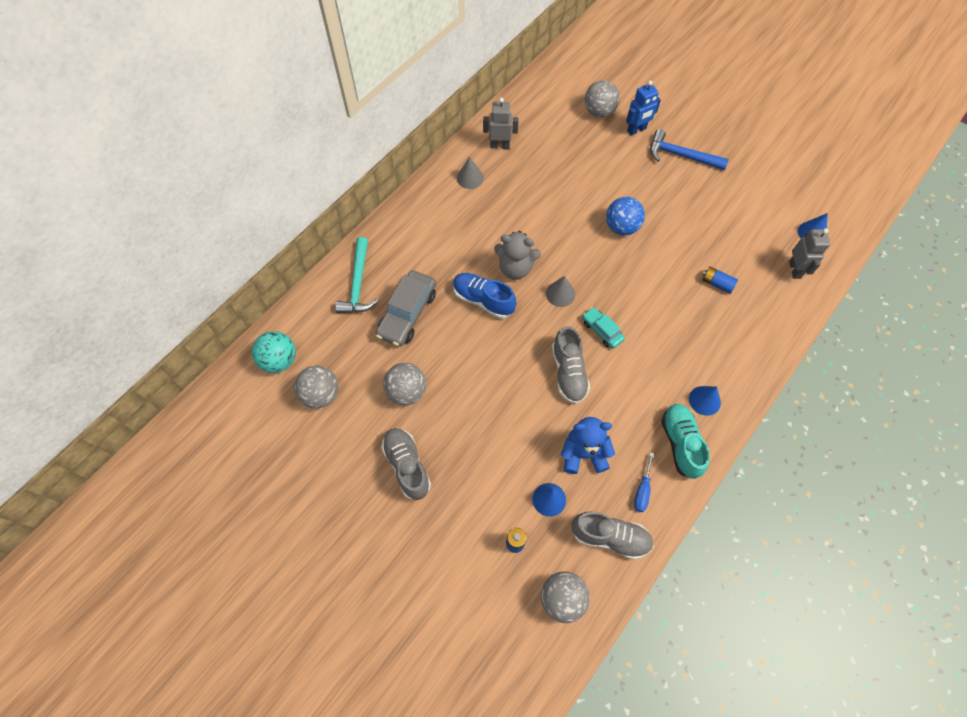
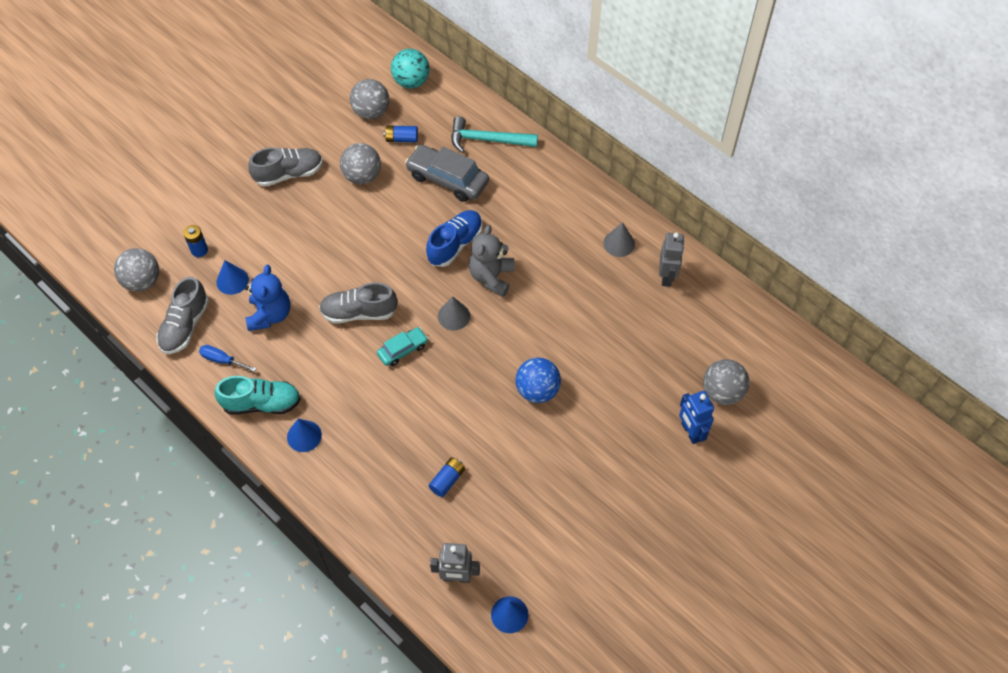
camera: 95 degrees right, 5 degrees down
blue hammer [650,129,729,170] -> none
none -> blue battery [383,126,418,142]

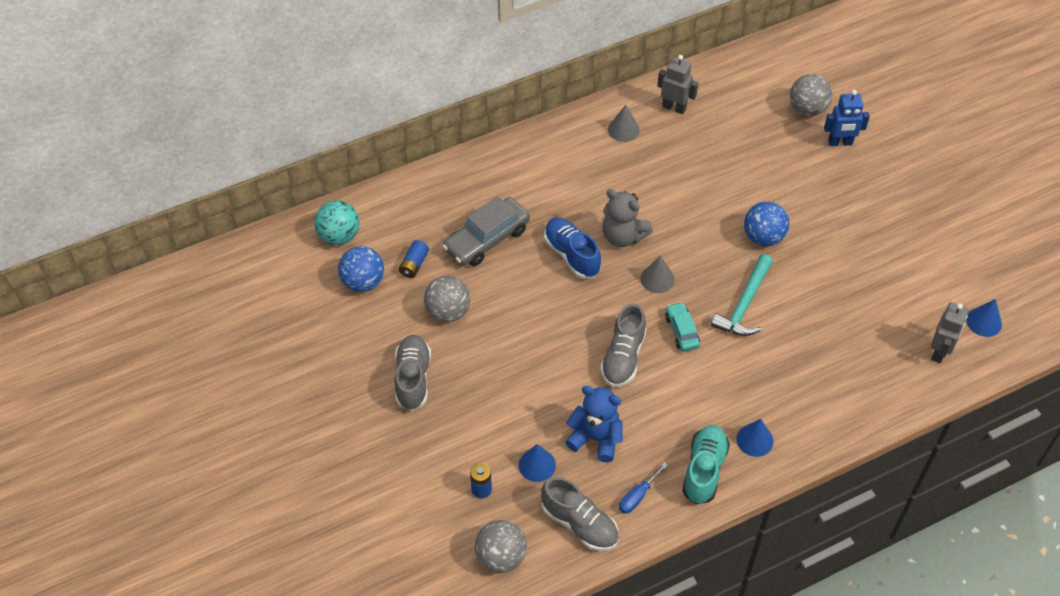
camera: 70 degrees left, 5 degrees down
grey ball [350,79,389,119] -> blue ball [338,246,384,292]
blue battery [428,457,465,497] -> none
turquoise hammer [451,116,538,153] -> turquoise hammer moved to [711,254,773,336]

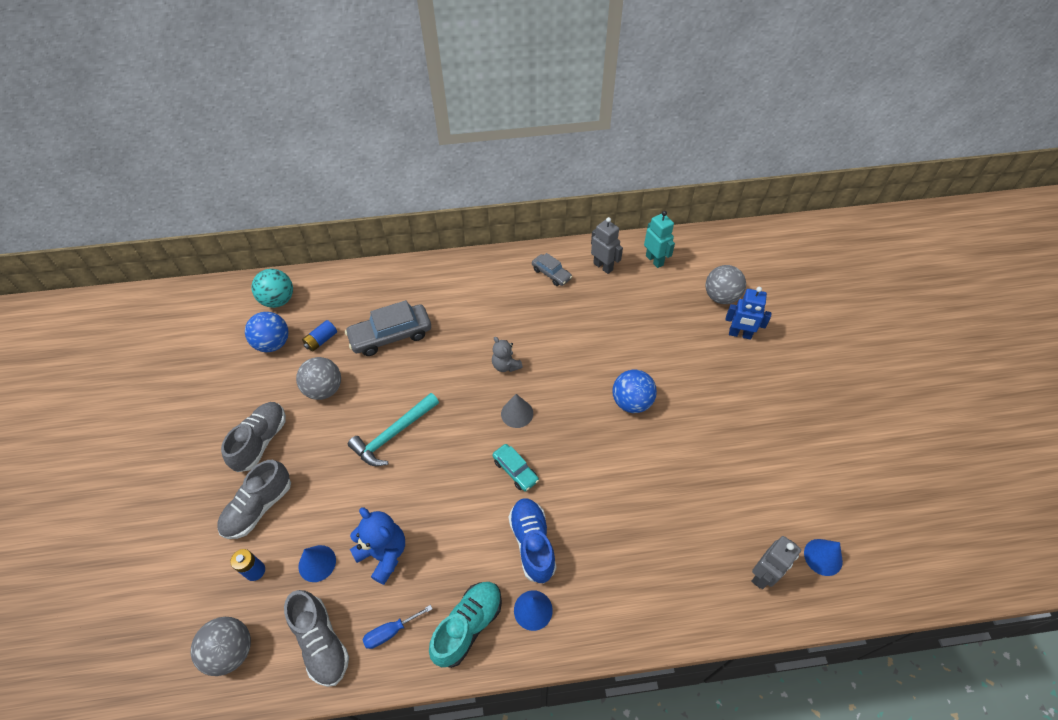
camera: 20 degrees right, 0 degrees up
blue shoe [544,218,601,279] -> blue shoe moved to [508,498,556,583]
grey shoe [600,303,647,387] -> grey shoe moved to [217,460,291,539]
grey teddy bear [602,189,653,247] -> grey teddy bear [492,337,523,372], size x0.64
grey cone [608,105,640,142] -> grey car [532,253,572,286]
turquoise car [665,302,700,351] -> turquoise car turned 135 degrees clockwise [492,444,539,491]
turquoise hammer [711,254,773,336] -> turquoise hammer moved to [348,393,439,466]
none -> turquoise robot [644,211,675,268]

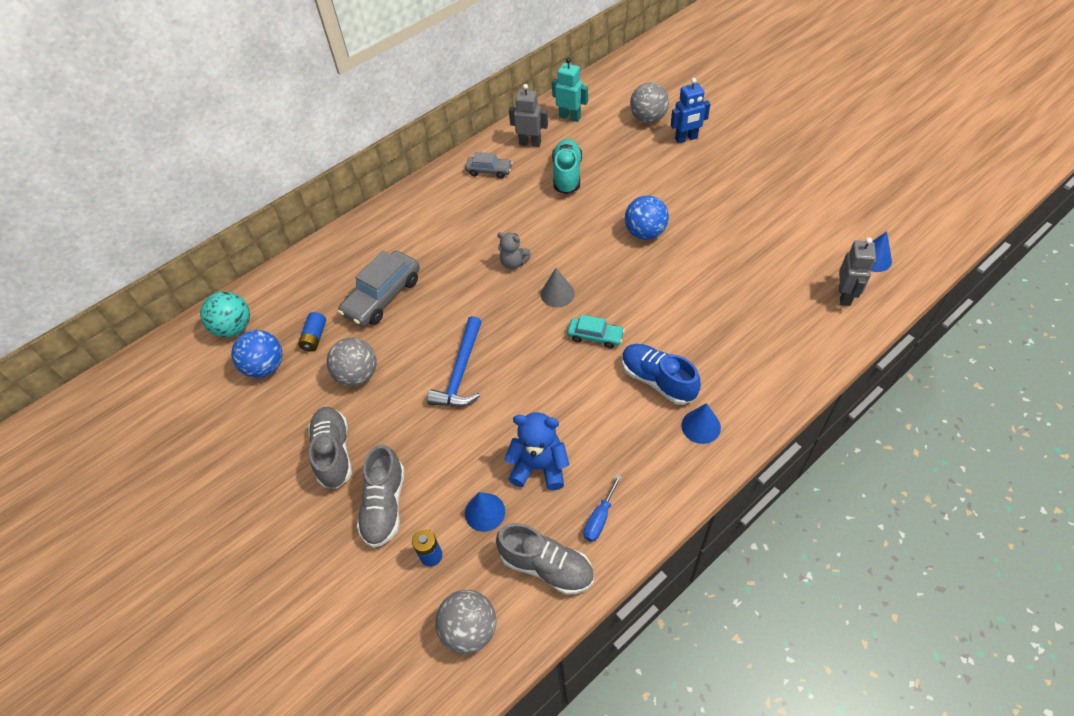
camera: 30 degrees left, 0 degrees up
turquoise hammer [348,393,439,466] -> blue hammer [427,316,482,407]
turquoise shoe [429,582,502,668] -> turquoise shoe moved to [552,139,582,194]

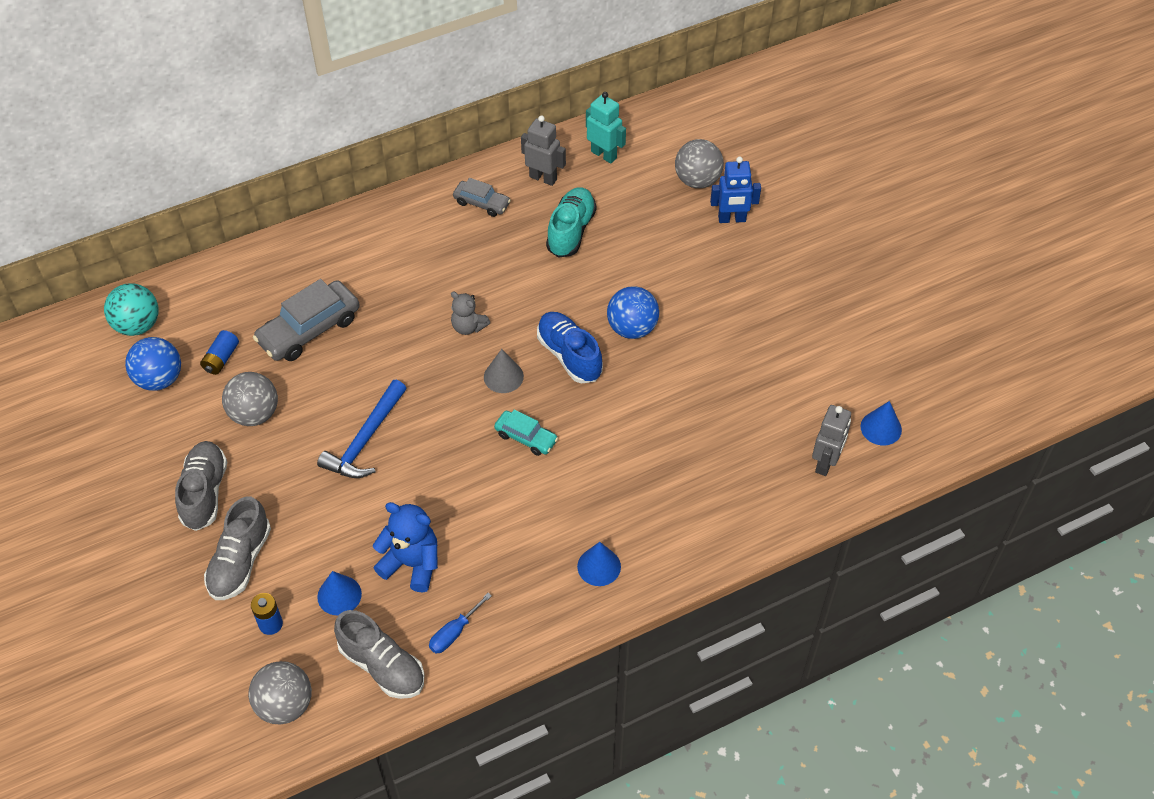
camera: 10 degrees right, 0 degrees up
blue shoe [622,344,701,405] -> blue shoe moved to [537,312,603,383]

